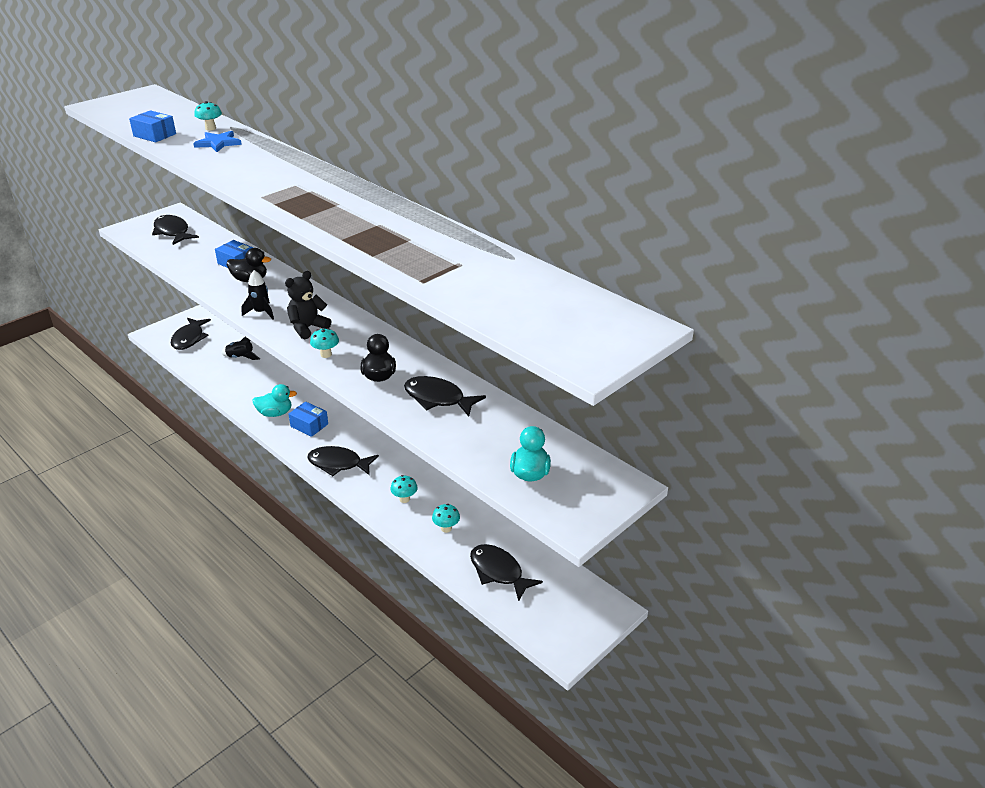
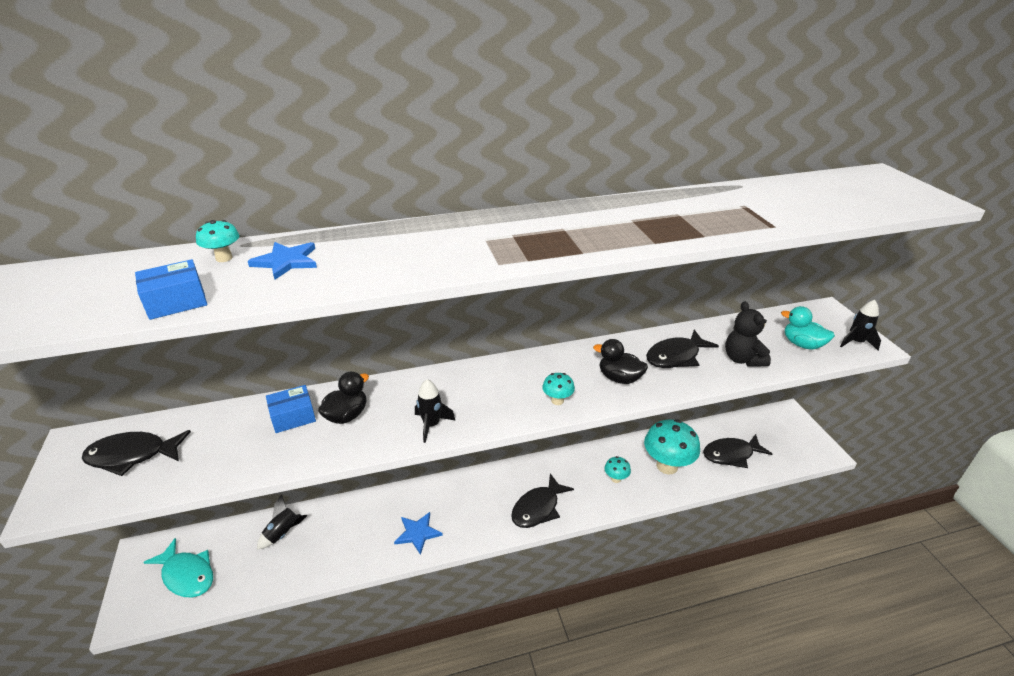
camera: 60 degrees left, 0 degrees up
black fish [171,318,211,350] -> turquoise fish [143,538,213,598]
turquoise duck [252,384,297,417] -> blue star [394,512,443,555]
black teddy bear [285,271,331,339] -> black teddy bear moved to [725,301,771,367]
blue box [289,401,328,437] -> none
turquoise mushroom [432,504,460,533] -> turquoise mushroom [644,419,700,474], size x2.11
none -> black rocket [840,300,881,350]

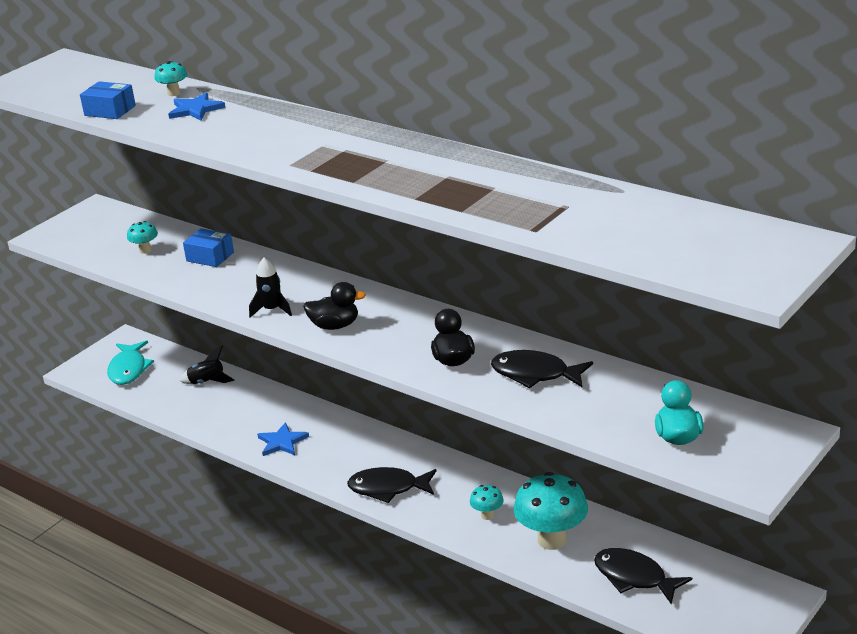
camera: 55 degrees right, 5 degrees down
black fish [82,430,191,476] -> none
black duck [318,372,369,424] -> black duck moved to [303,282,366,330]
turquoise mushroom [542,373,575,405] -> turquoise mushroom moved to [127,221,158,254]
black teddy bear [725,301,771,367] -> none
black rocket [840,300,881,350] -> none

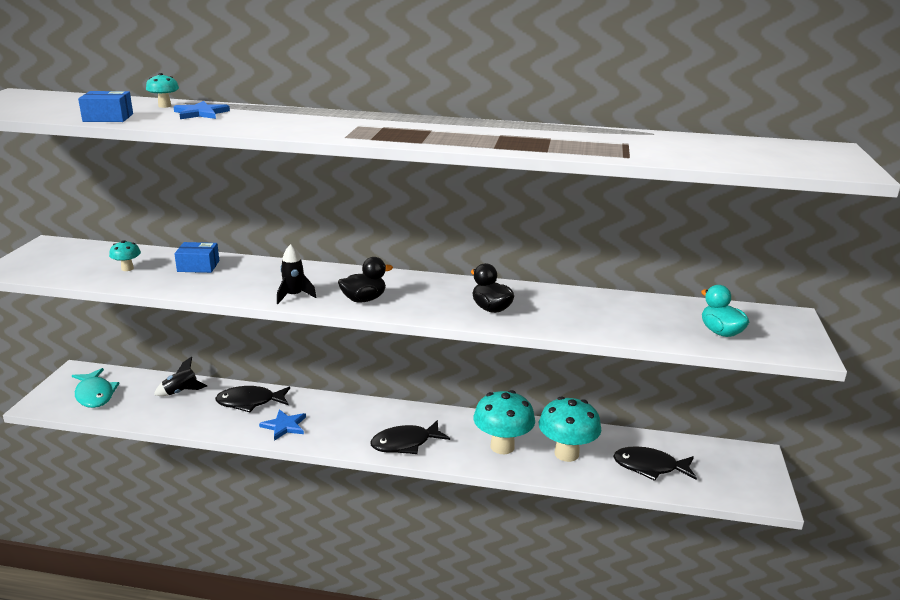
camera: 30 degrees left, 5 degrees down
turquoise mushroom [470,485,504,520] -> turquoise mushroom [473,390,535,454], size x2.11
black fish [491,350,593,388] -> black fish moved to [215,386,290,412]

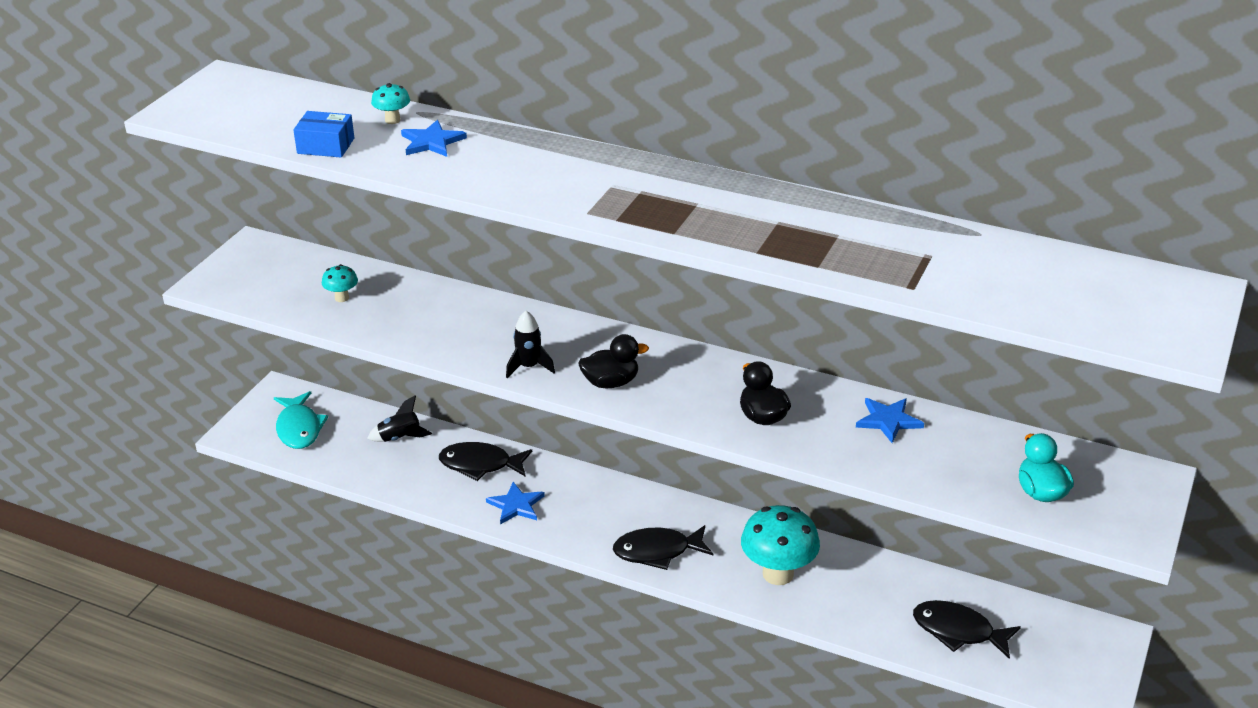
camera: 15 degrees right, 10 degrees up
blue box [174,242,219,273] -> none
turquoise mushroom [539,397,601,462] -> none
none -> blue star [856,398,924,443]

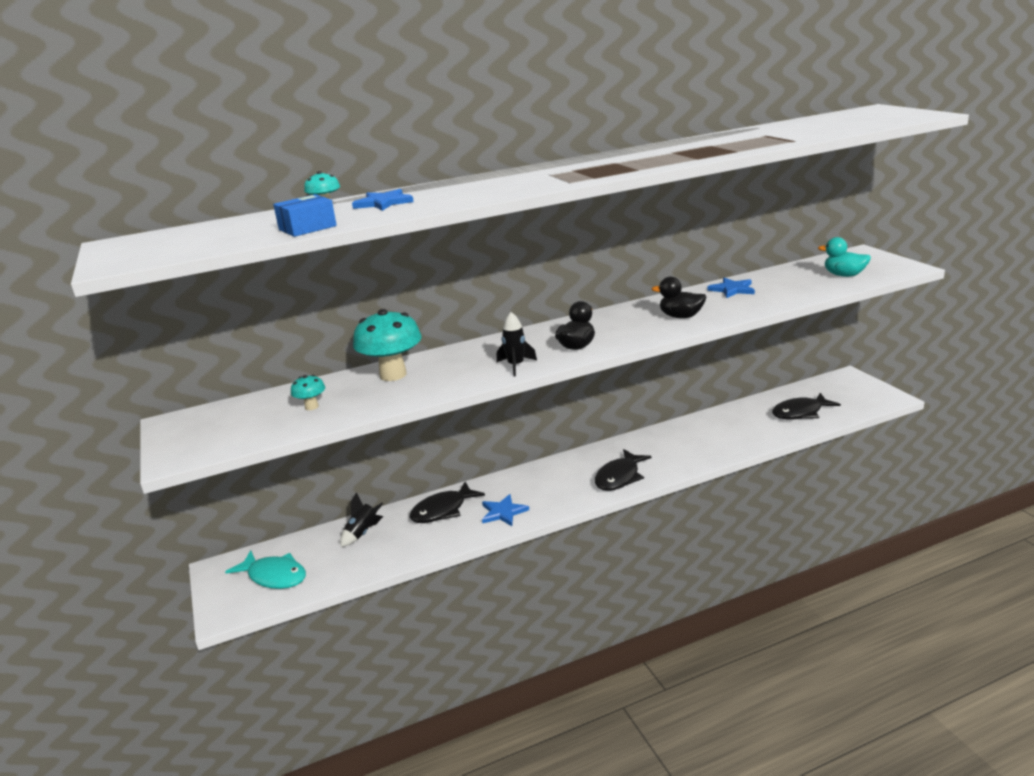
camera: 45 degrees left, 10 degrees down
turquoise mushroom [741,505,820,585] -> turquoise mushroom moved to [353,309,422,381]

